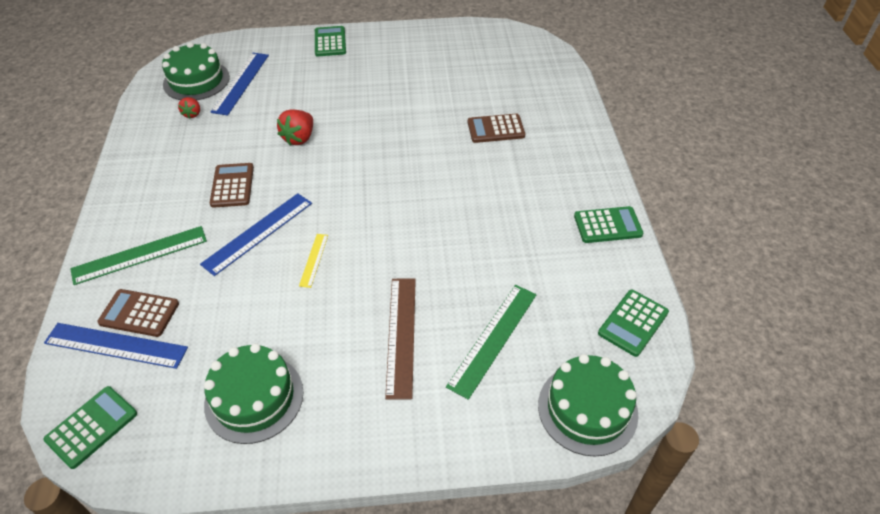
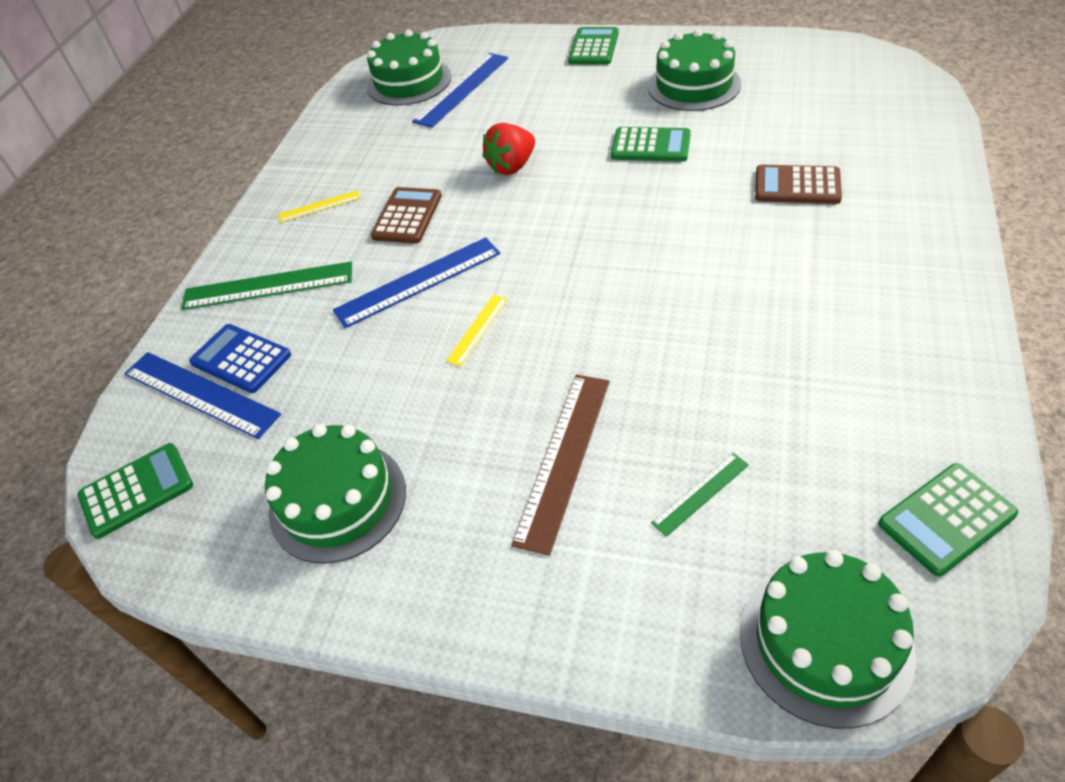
camera: 25 degrees right, 0 degrees up
brown calculator [97,289,179,337] -> blue calculator [189,324,291,393]
red strawberry [178,97,200,118] -> none
green ruler [446,285,537,400] -> green ruler [651,453,749,537], size x0.53
green calculator [574,206,643,243] -> green calculator moved to [611,127,691,162]
none -> yellow ruler [278,190,361,223]
none -> green cake [648,29,741,111]

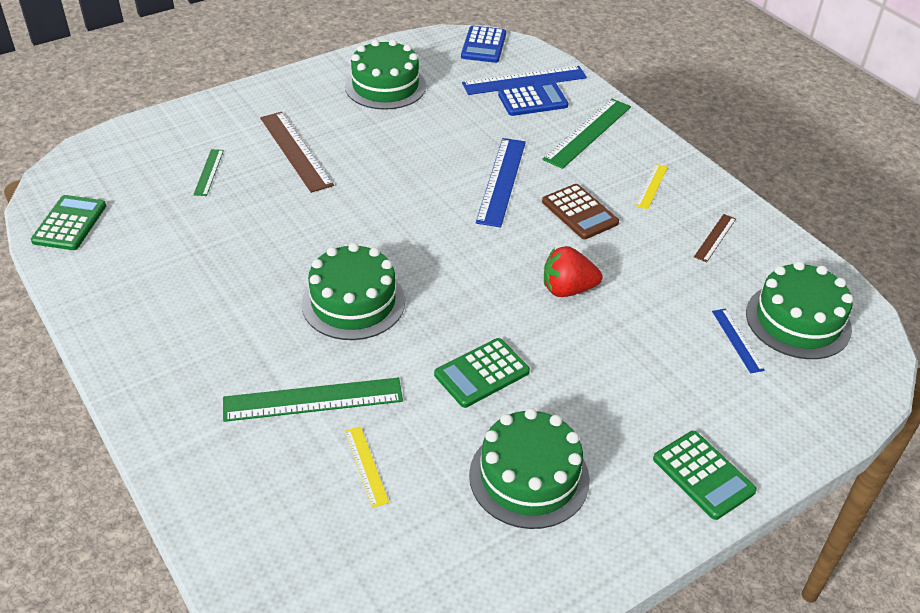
camera: 125 degrees right, 5 degrees down
green calculator [78,443,193,539] -> blue calculator [461,26,506,63]
blue ruler [412,53,508,128] -> blue ruler [712,309,765,374], size x0.53
yellow ruler [446,295,508,366] -> yellow ruler moved to [345,426,389,508]
red strawberry [483,123,535,175] -> red strawberry turned 90 degrees counterclockwise [544,246,602,297]
green cake [740,550,916,728] -> green cake moved to [301,243,405,340]
brown calculator [755,165,842,204] -> green ruler [223,377,403,422]
none -> brown ruler [694,214,736,263]

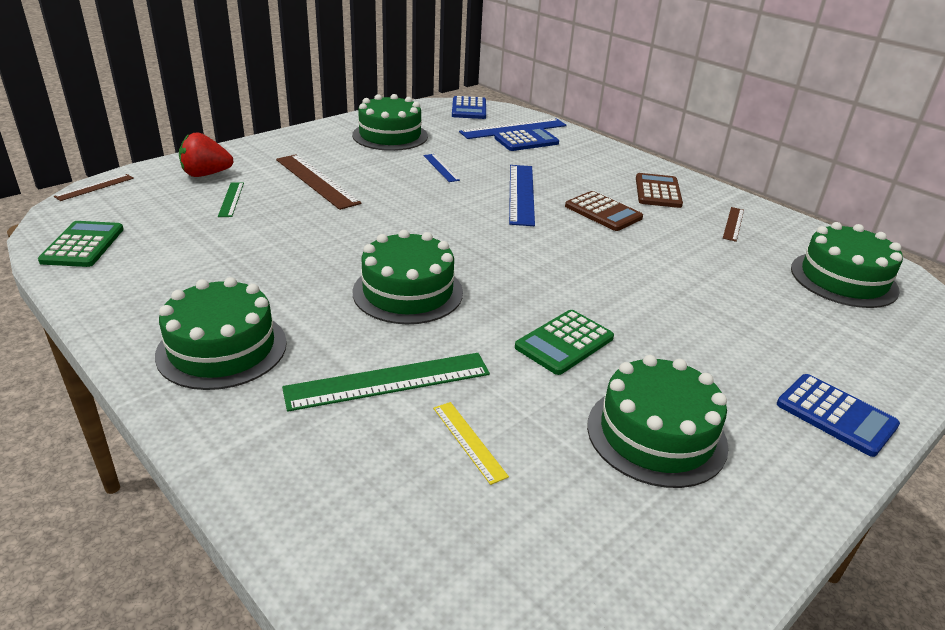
camera: 10 degrees left, 10 degrees down
green ruler [542,99,631,169] -> none
red strawberry [544,246,602,297] -> red strawberry moved to [179,132,234,177]
yellow ruler [635,164,668,210] -> brown calculator [636,173,683,208]
green calculator [653,431,757,520] -> blue calculator [777,374,900,457]
blue ruler [712,309,765,374] -> blue ruler moved to [424,154,460,182]
none -> brown ruler [54,174,134,201]
none -> green cake [155,277,287,390]

